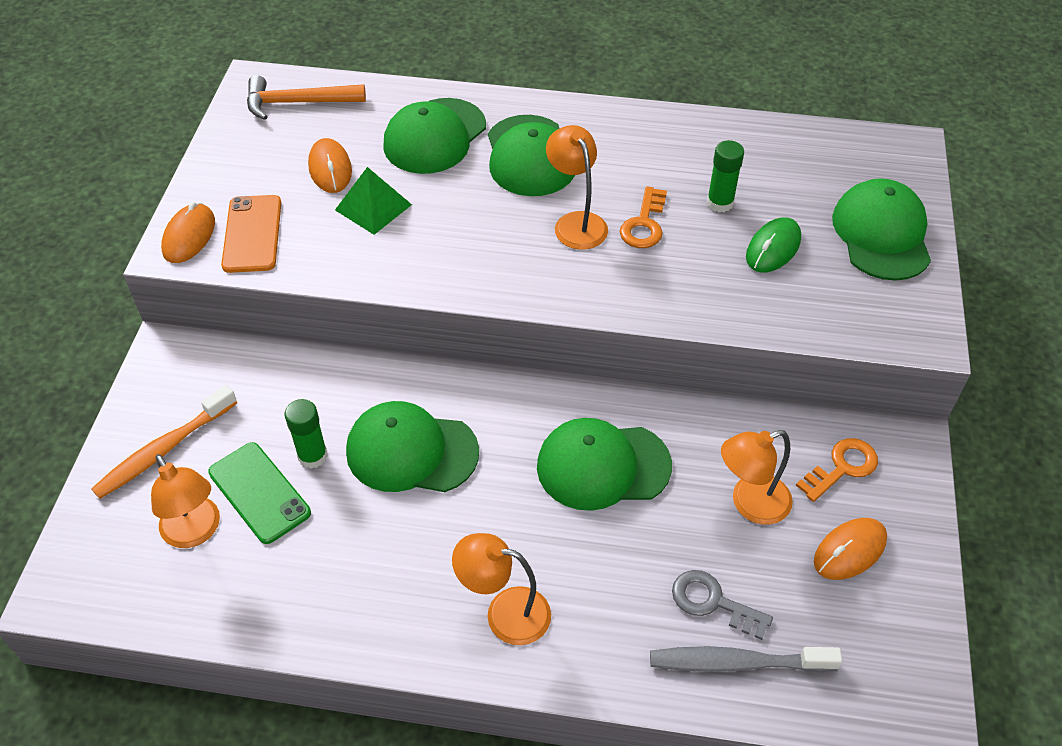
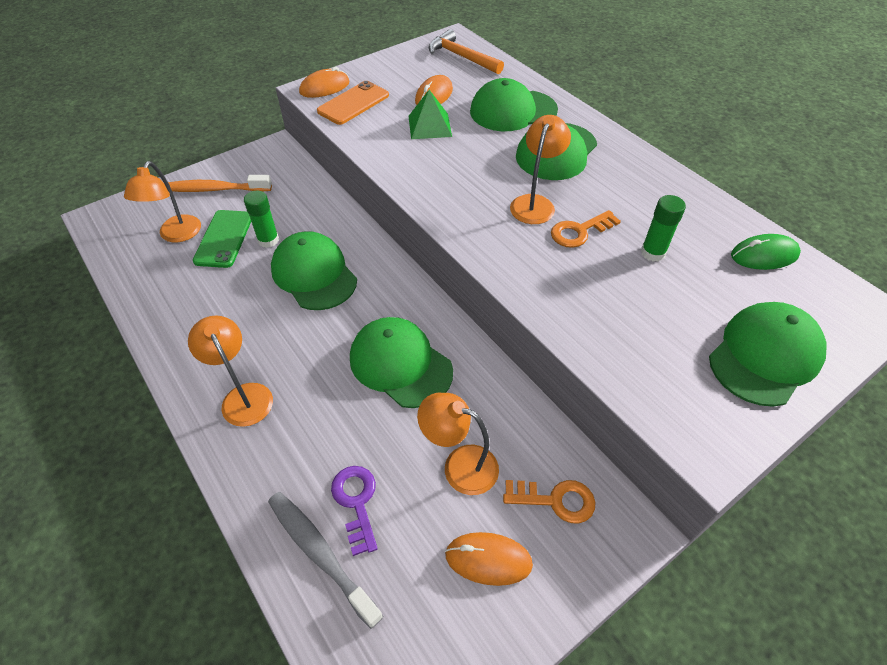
camera: 45 degrees right, 0 degrees up
grey key [672,570,773,640] -> purple key [331,466,378,556]
green mouse [746,217,801,272] -> green mouse moved to [731,234,801,270]

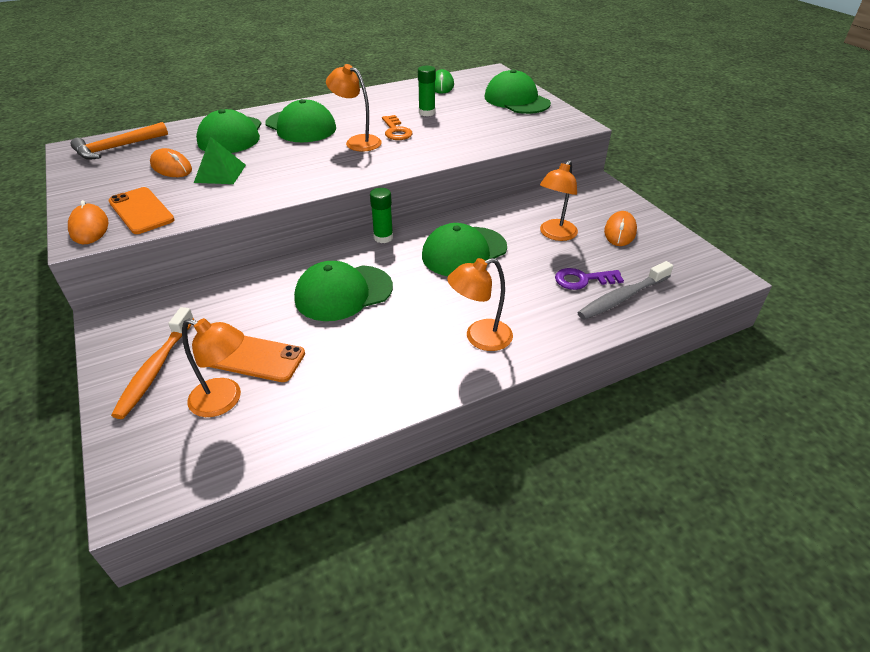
camera: 80 degrees left, 10 degrees down
green phone [193,210,251,268] -> orange phone [209,336,305,382]
green glue stick [244,190,279,248] -> green glue stick moved to [370,188,393,243]
orange key [503,480,596,524] -> none

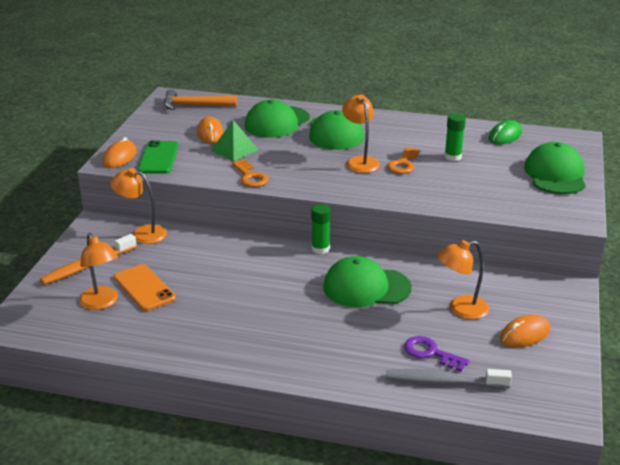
camera: 40 degrees right, 10 degrees down
orange phone [108,187,175,234] -> green phone [138,141,178,174]
green cap [294,261,393,321] -> none
orange lamp [447,258,513,351] -> orange lamp moved to [110,168,167,244]
none -> orange key [232,159,268,187]

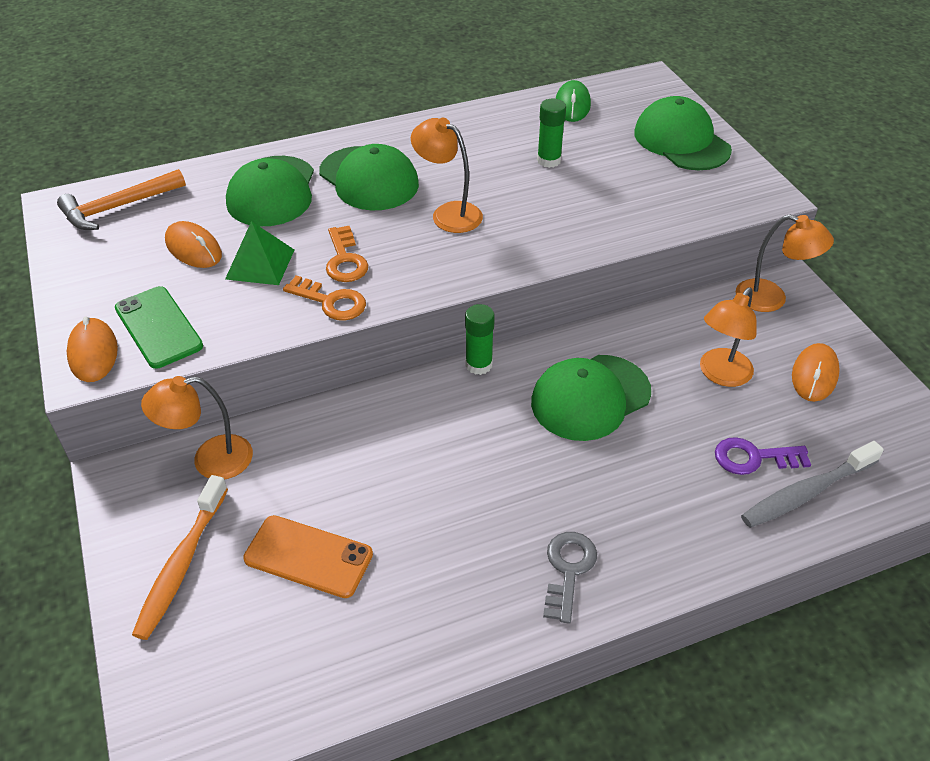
camera: 35 degrees left, 15 degrees up
orange lamp [79,233,118,310] -> orange lamp moved to [736,214,834,312]
orange key [387,147,419,174] -> orange key moved to [326,226,368,282]
none -> grey key [543,532,597,624]

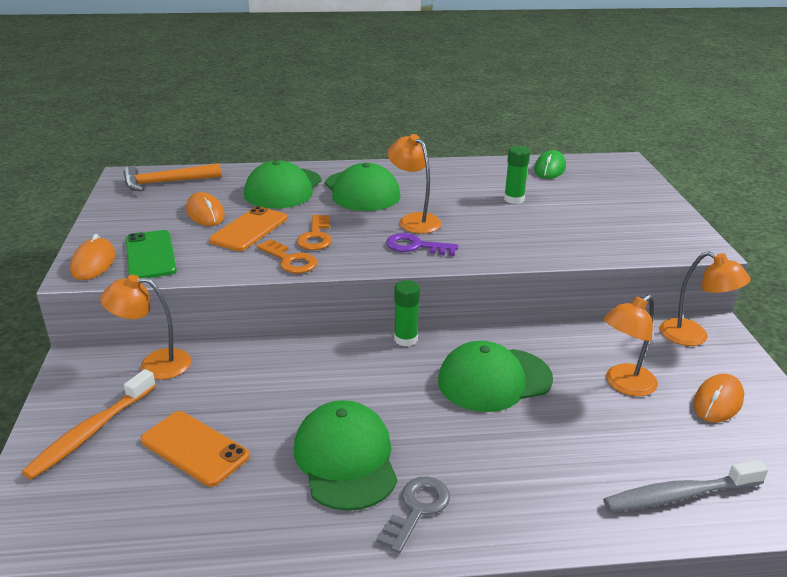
camera: 15 degrees right, 15 degrees down
green pyramid [225,221,294,285] -> orange phone [209,206,287,251]
green cap [634,96,732,170] -> green cap moved to [294,400,398,511]
purple key [715,437,811,475] -> purple key moved to [386,233,458,256]

